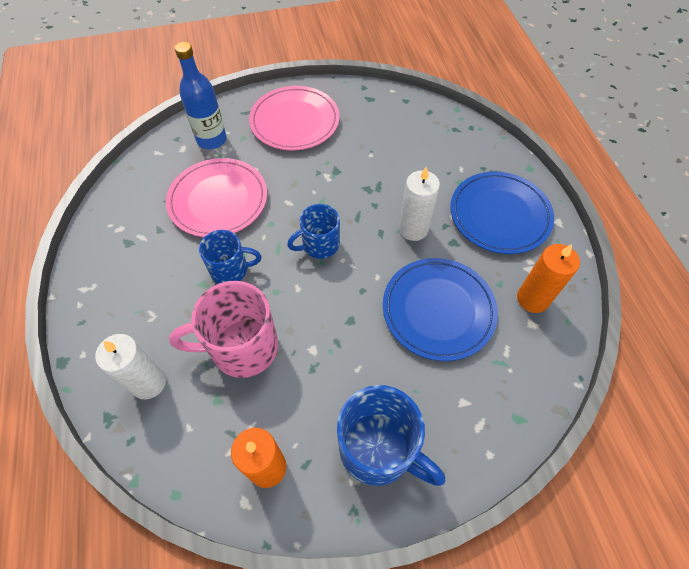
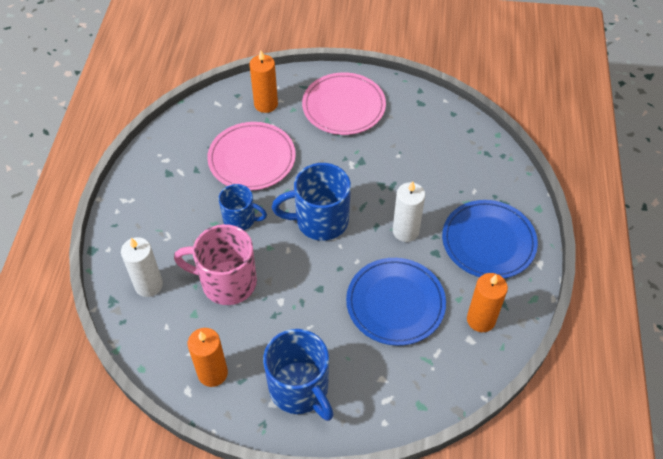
camera: 20 degrees right, 5 degrees down
blue bottle [174,42,227,149] -> orange candle [249,50,278,113]
blue mug [287,204,340,259] -> blue mug [272,163,351,241], size x1.62

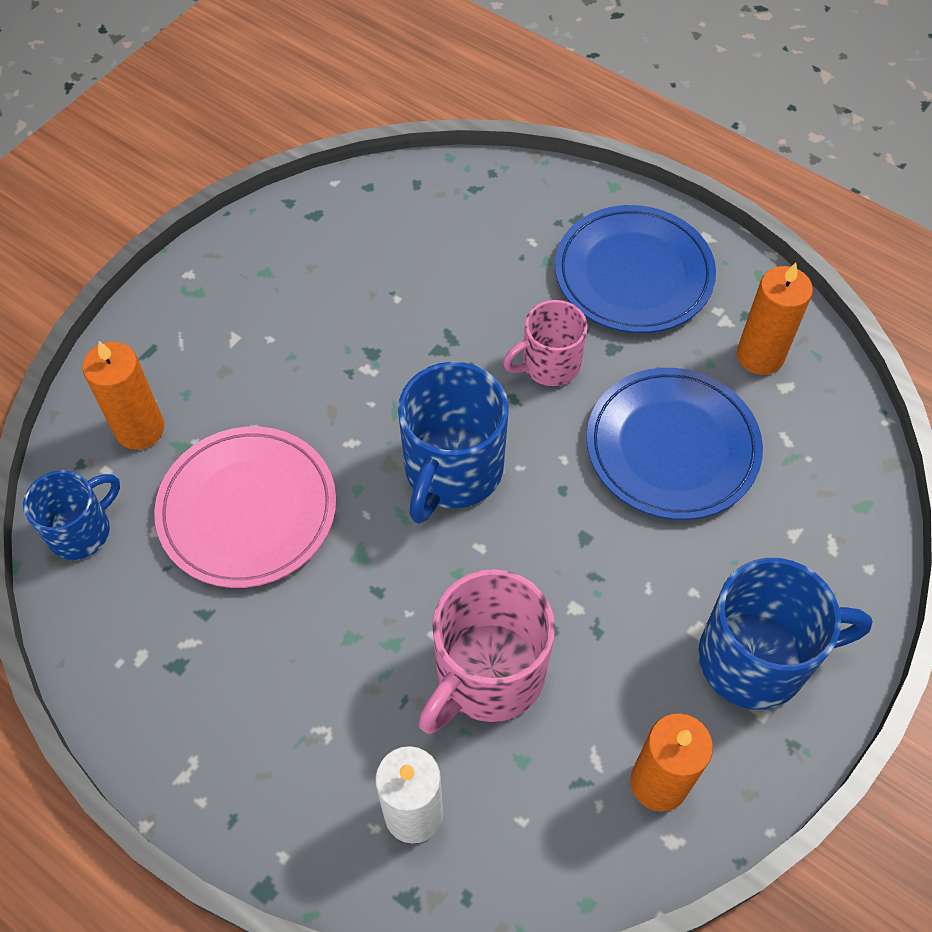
camera: 60 degrees left, 5 degrees up
blue mug [219,184,267,230] -> blue mug moved to [23,470,120,560]
pink plate [302,72,386,135] -> none
white candle [393,181,425,242] -> pink mug [503,300,588,386]

